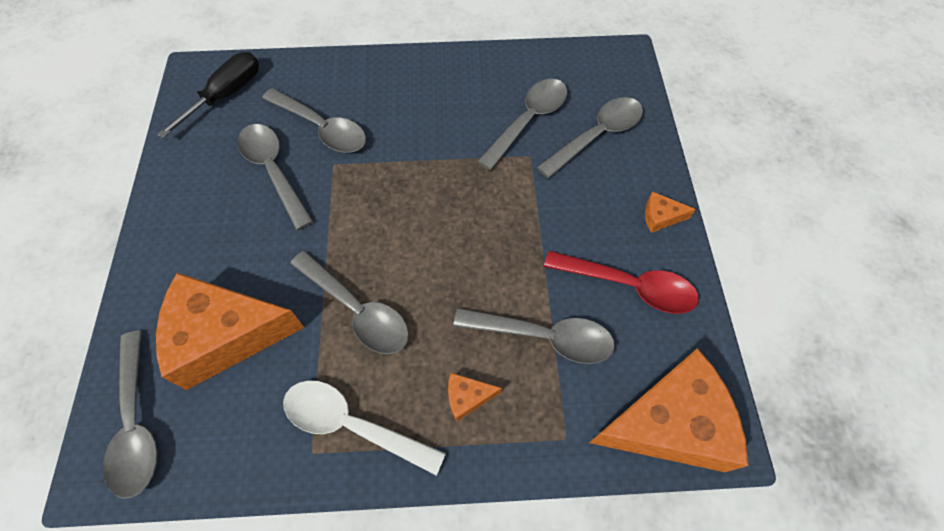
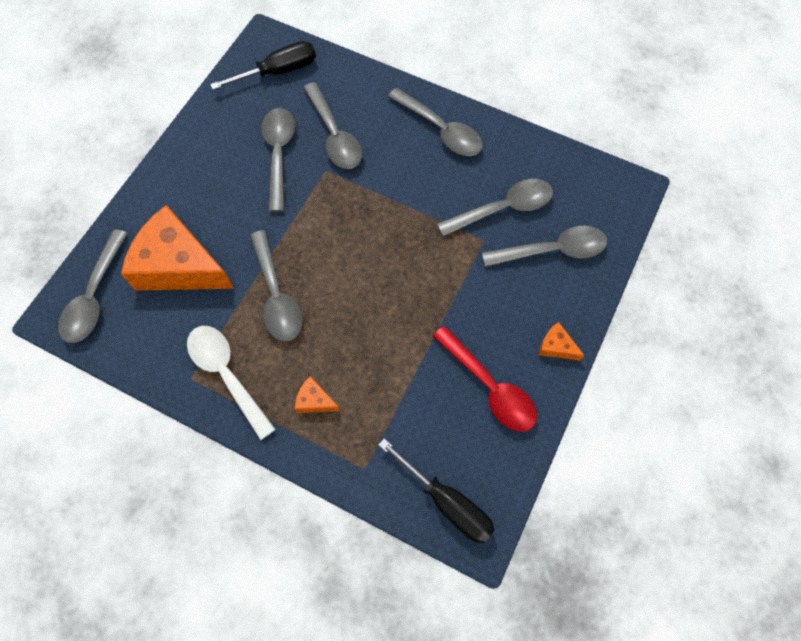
camera: 30 degrees right, 5 degrees up
grey spoon [453,308,615,364] -> grey spoon moved to [388,88,483,156]
orange cheese [589,348,748,472] -> black screwdriver [378,438,495,544]

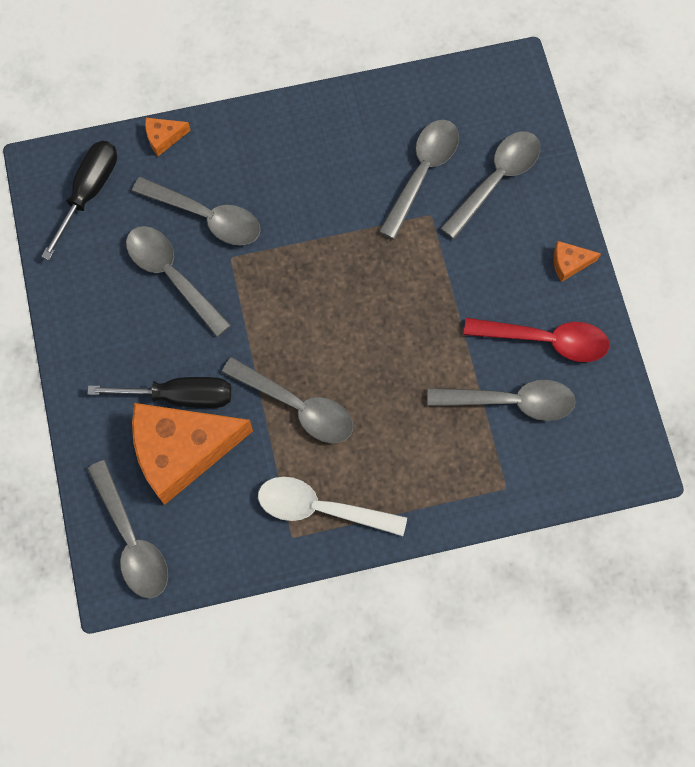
camera: 40 degrees left, 5 degrees up
orange cheese [295,376,340,413] -> orange cheese moved to [145,118,191,156]
black screwdriver [378,438,495,544] -> black screwdriver moved to [87,377,231,408]
grey spoon [388,88,483,156] -> grey spoon moved to [427,380,576,421]

